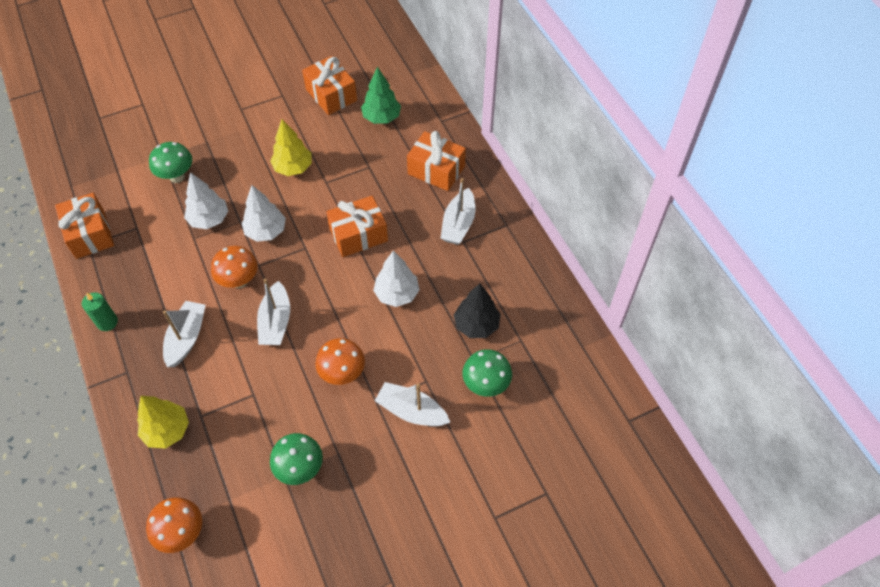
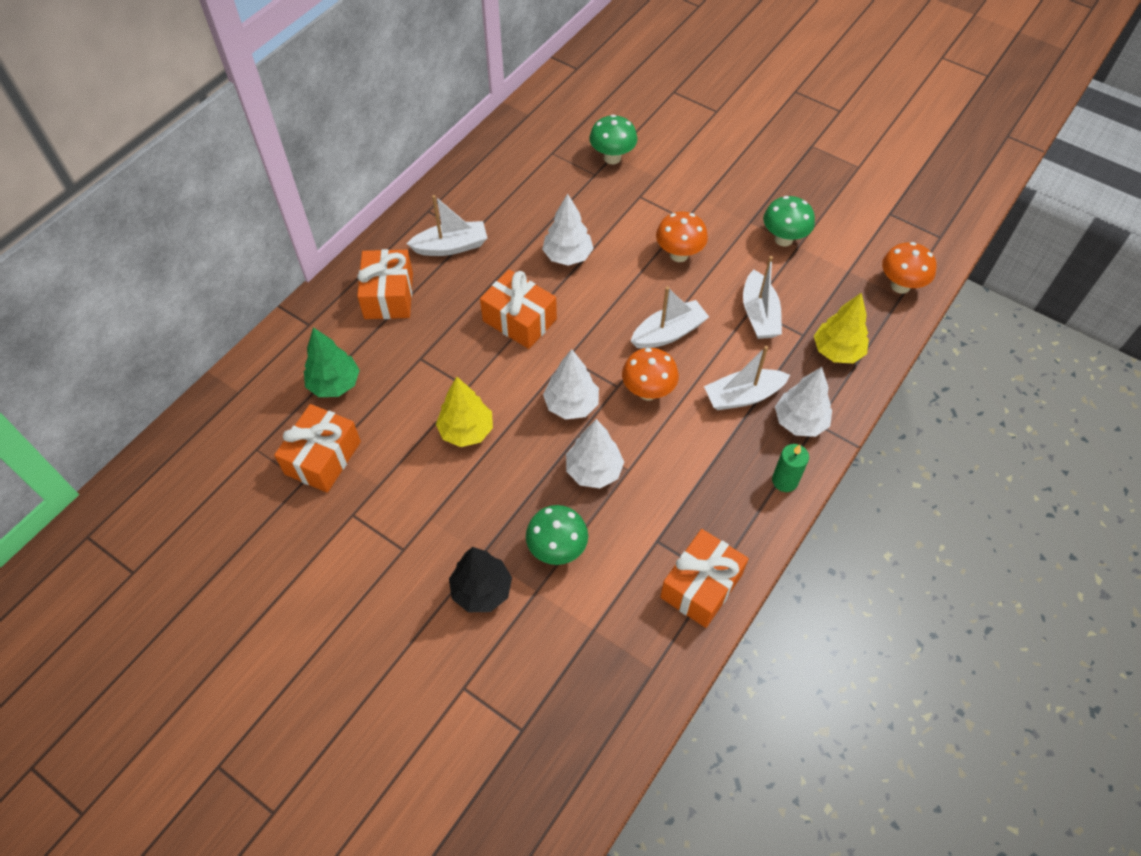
camera: 120 degrees left, 0 degrees up
white boat [375,382,450,427] -> white boat moved to [743,256,782,339]
black tree [454,284,501,338] -> black tree moved to [449,547,512,612]
none -> white tree [775,367,832,437]

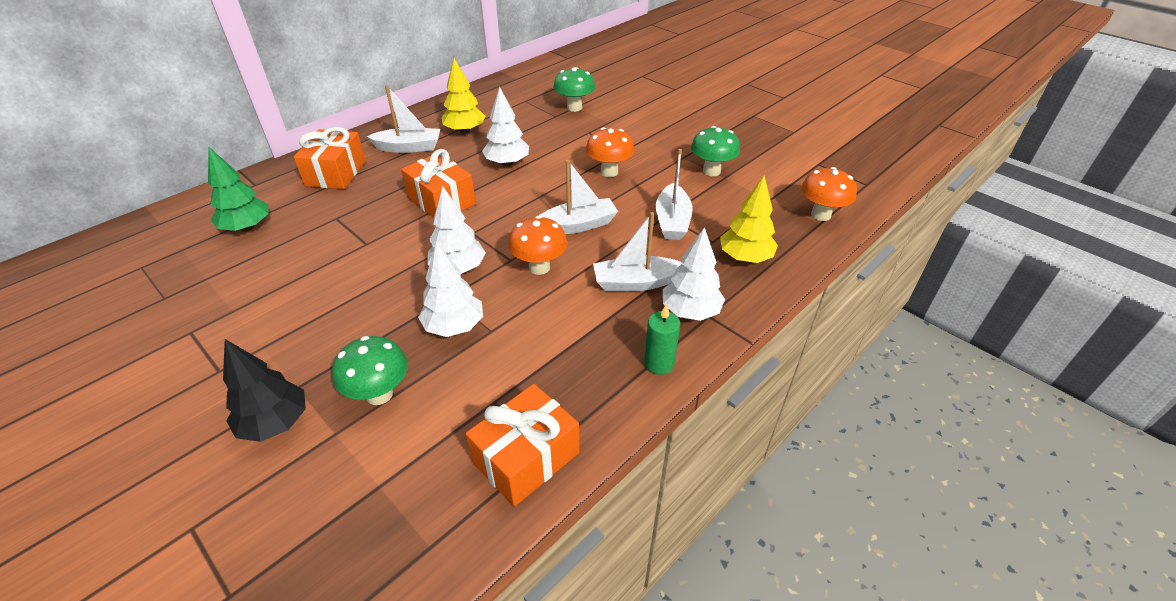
camera: 10 degrees right, 15 degrees down
orange gift [274,404,361,493] -> none
yellow tree [436,377,493,447] -> yellow tree moved to [441,58,485,134]

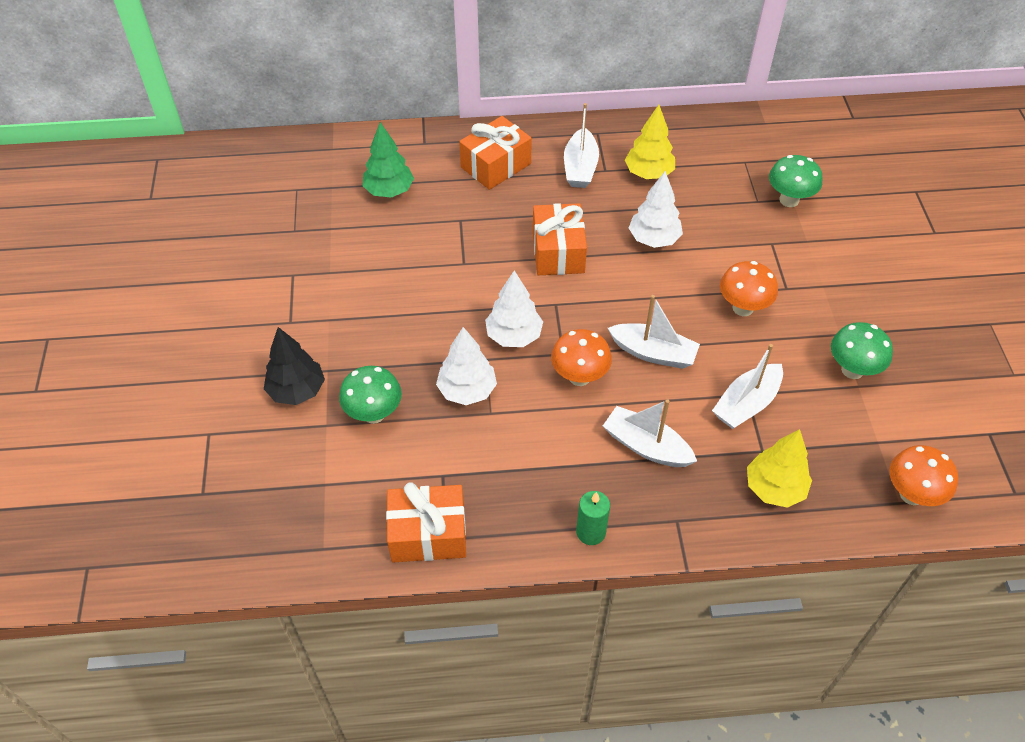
camera: 40 degrees right, 10 degrees up
white boat [367,85,440,153] -> white boat turned 60 degrees clockwise [564,103,599,188]
white tree [663,227,725,321] -> none

